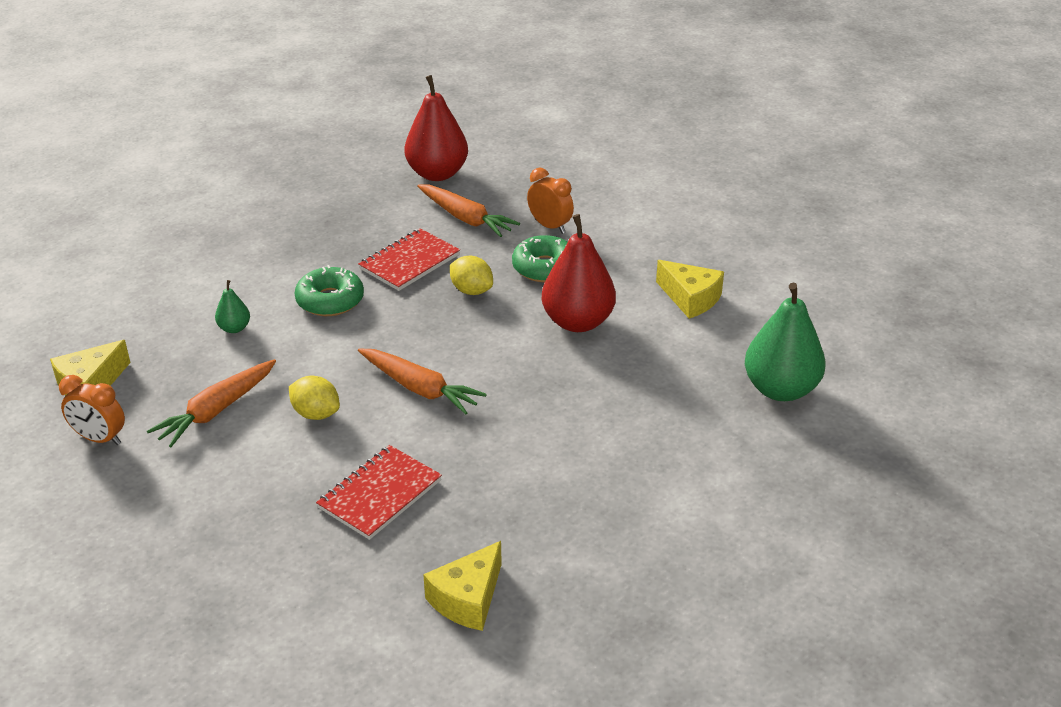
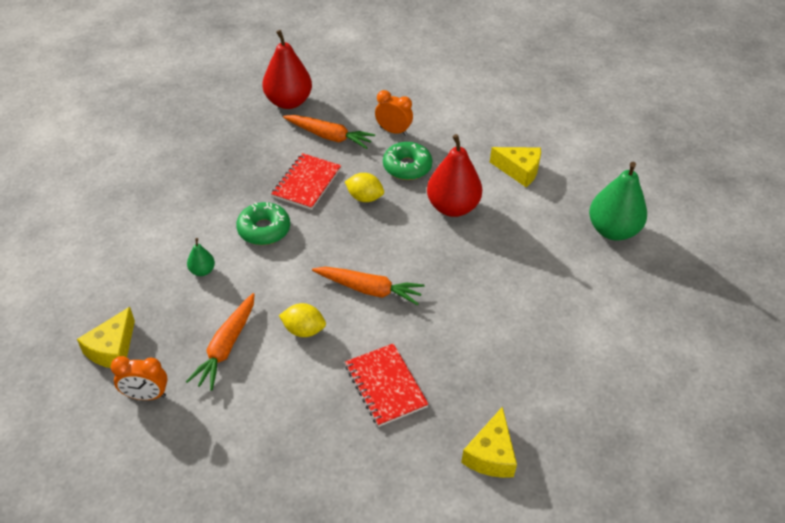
camera: 20 degrees left, 10 degrees up
red notebook [316,445,442,540] -> red notebook turned 45 degrees counterclockwise [345,343,429,427]

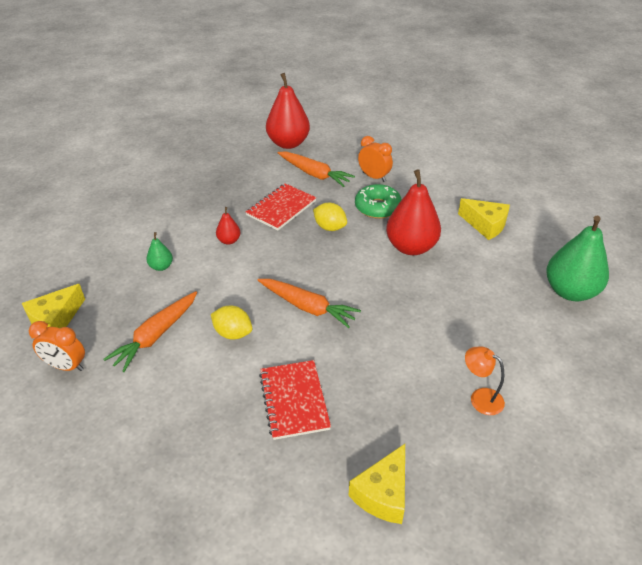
camera: 15 degrees right, 5 degrees down
green donut [236,202,290,245] -> red pear [216,207,240,245]
none -> orange lamp [465,346,505,415]

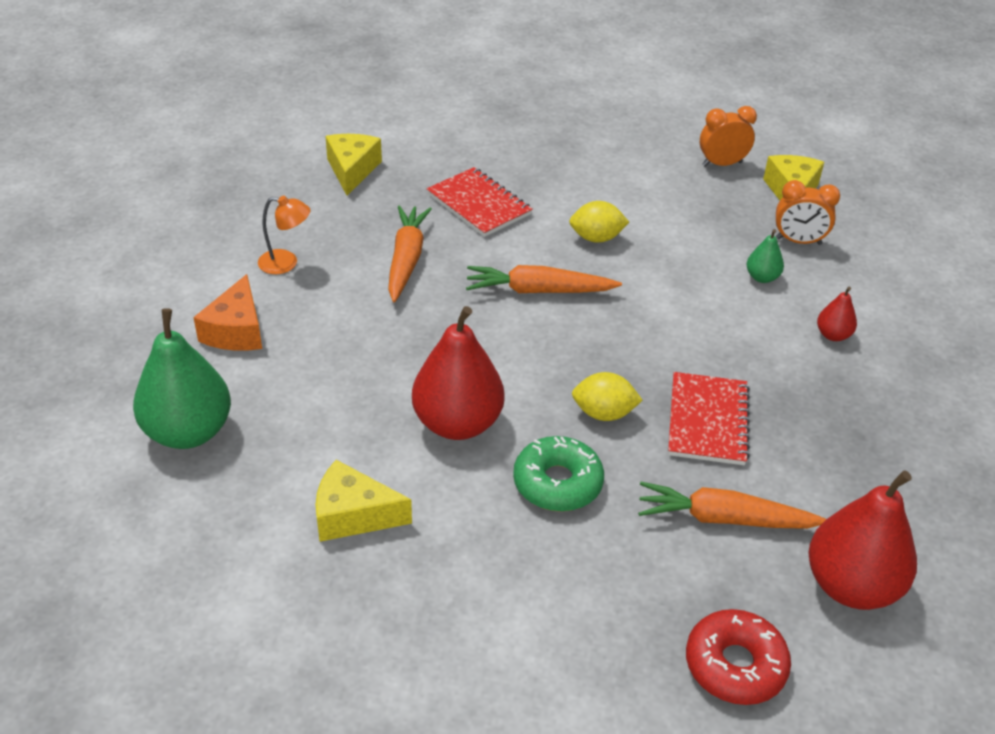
camera: 150 degrees right, 0 degrees up
orange carrot [103,291,197,372] -> orange carrot moved to [388,205,432,302]
red pear [216,207,240,245] -> red pear moved to [817,287,857,341]
orange clock [358,136,393,182] -> orange clock moved to [776,180,840,245]
none -> orange cheese [193,274,262,351]
none -> red donut [686,609,791,705]

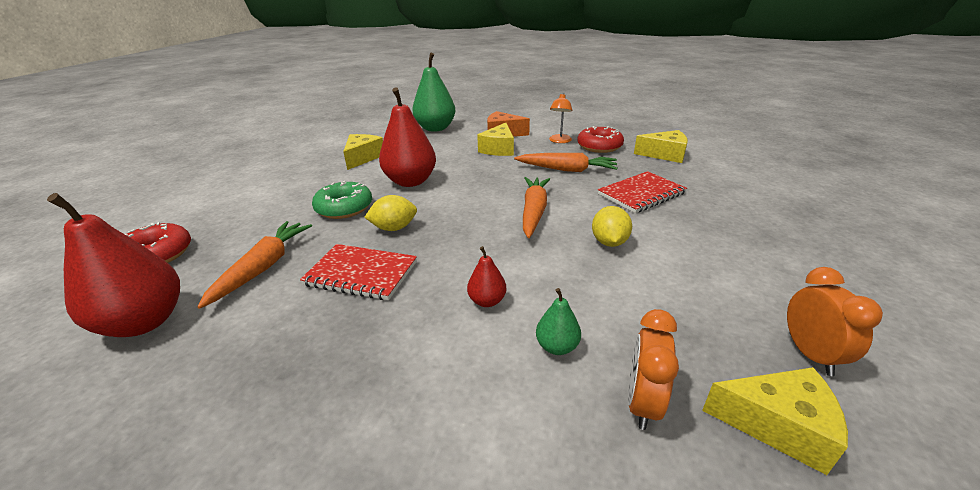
camera: 100 degrees right, 10 degrees down
yellow lemon [572,372,643,421] -> yellow lemon turned 60 degrees clockwise [364,195,417,231]
red pear [817,287,857,341] -> red pear moved to [467,246,506,307]
none -> yellow cheese [477,123,514,156]
none -> red donut [577,126,624,153]

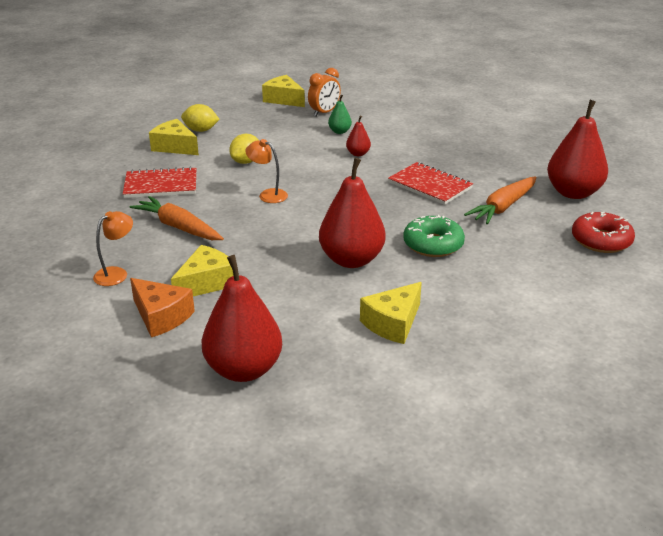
camera: 155 degrees left, 0 degrees up
yellow lemon [364,195,417,231] -> yellow lemon moved to [181,104,220,132]
green pear [412,53,456,132] -> red pear [202,255,282,382]
orange carrot [523,177,550,238] -> orange lamp [245,139,288,203]
red donut [577,126,624,153] -> none
yellow cheese [634,130,688,163] -> yellow cheese moved to [149,119,199,155]
orange clock [787,267,883,376] -> none

